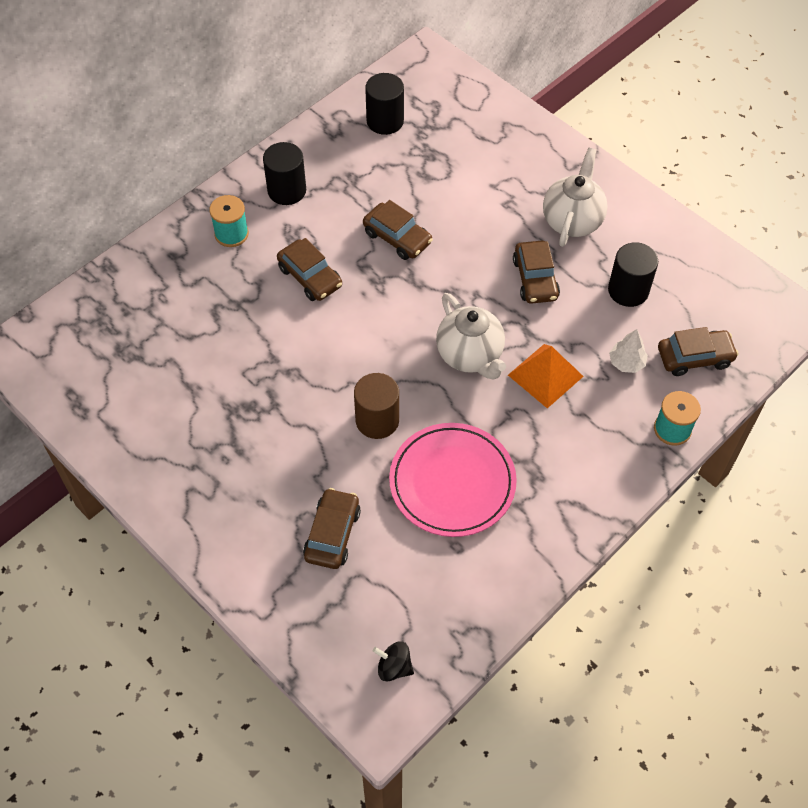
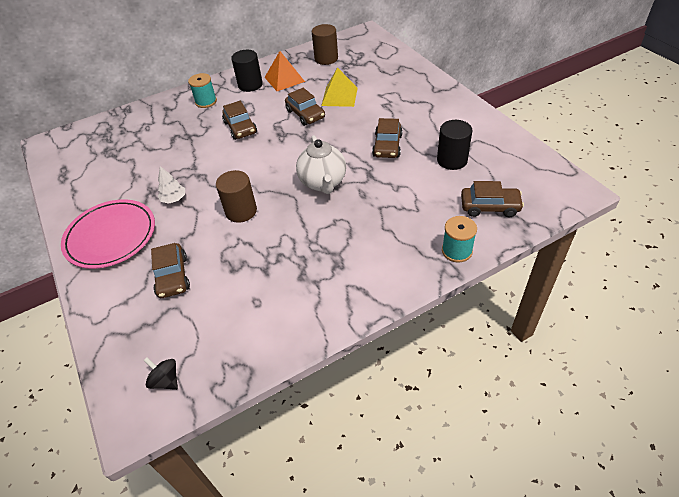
camera: 20 degrees right, 10 degrees down
brown car [303,488,361,569] -> brown car turned 135 degrees clockwise [151,243,190,298]
black cylinder [365,73,404,135] -> brown cylinder [312,24,338,65]
pink plate [389,423,517,537] -> pink plate moved to [61,199,155,269]
orange pyramid [508,344,584,408] -> orange pyramid moved to [264,51,305,91]
white teapot [543,148,608,247] -> none
white tree [609,329,648,373] -> white tree moved to [158,166,185,204]
none -> yellow pyramid [321,67,358,107]

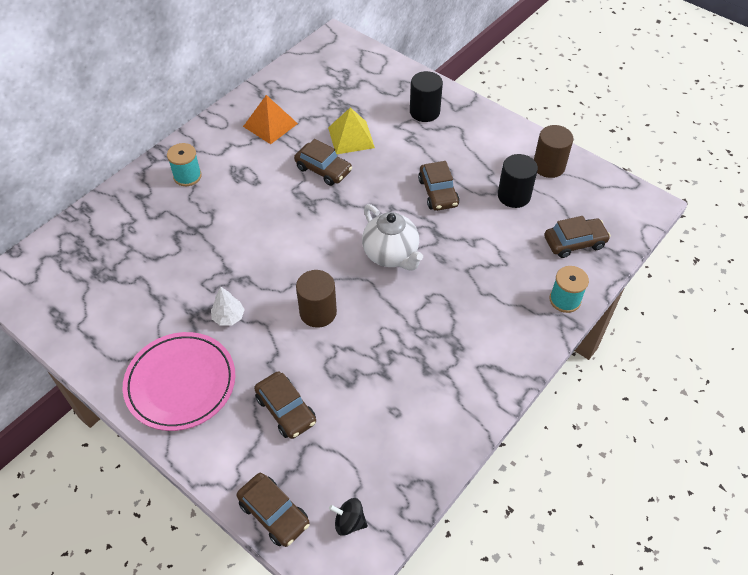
camera: 25 degrees left, 5 degrees up
brown car [222,101,257,140] -> brown car moved to [237,473,310,547]
black cylinder [231,50,263,92] -> black cylinder moved to [410,71,443,122]
brown cylinder [312,24,338,65] -> brown cylinder moved to [534,125,573,178]

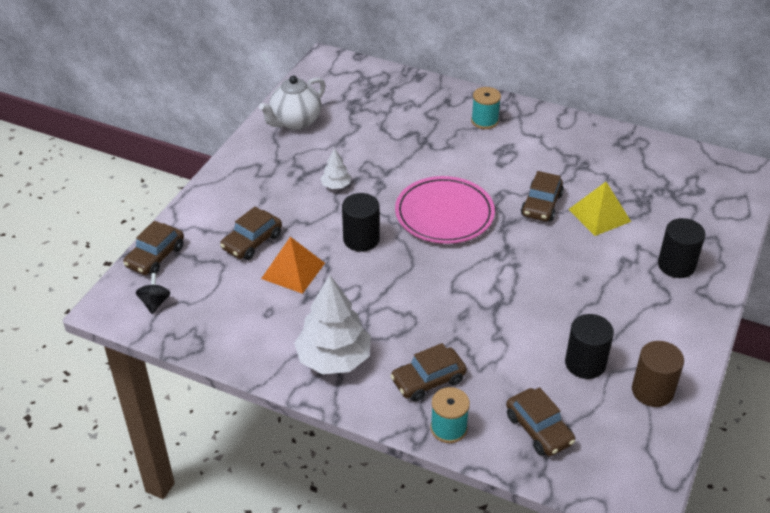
camera: 75 degrees right, 10 degrees down
pink plate [123,332,235,431] -> pink plate moved to [395,176,495,244]
orange pyramid [243,95,298,144] -> orange pyramid moved to [261,237,325,294]
brown cylinder [296,270,337,328] -> black cylinder [342,193,380,252]
white teapot [362,204,423,271] -> white teapot moved to [259,76,326,130]
brown car [418,161,460,211] -> brown car moved to [390,343,467,402]
none -> white tree [294,275,371,374]

